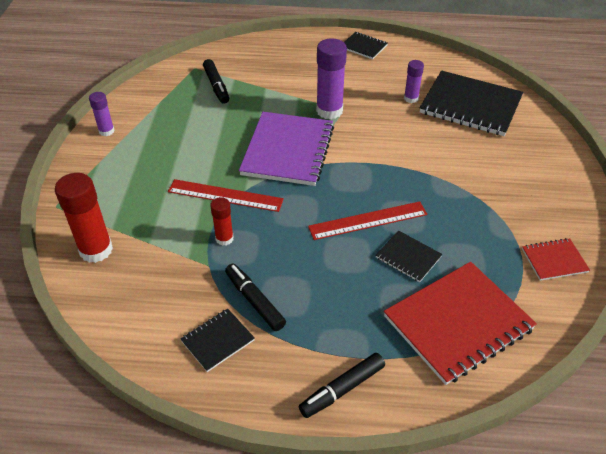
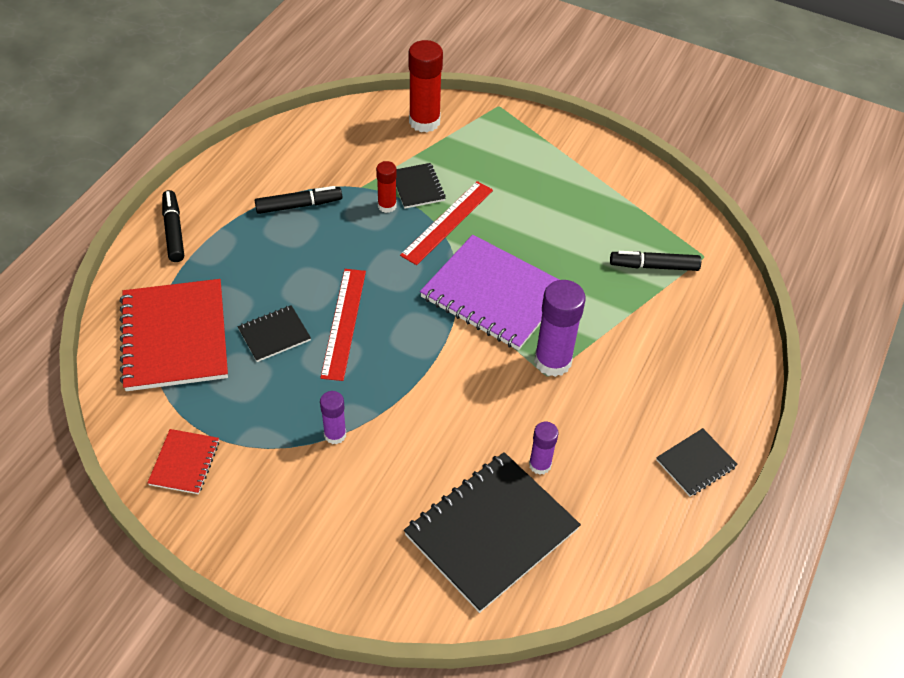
camera: 110 degrees right, 5 degrees up
purple glue stick [89,92,115,136] -> purple glue stick moved to [320,391,346,444]
black notebook [180,308,255,372] -> black notebook moved to [396,163,446,209]

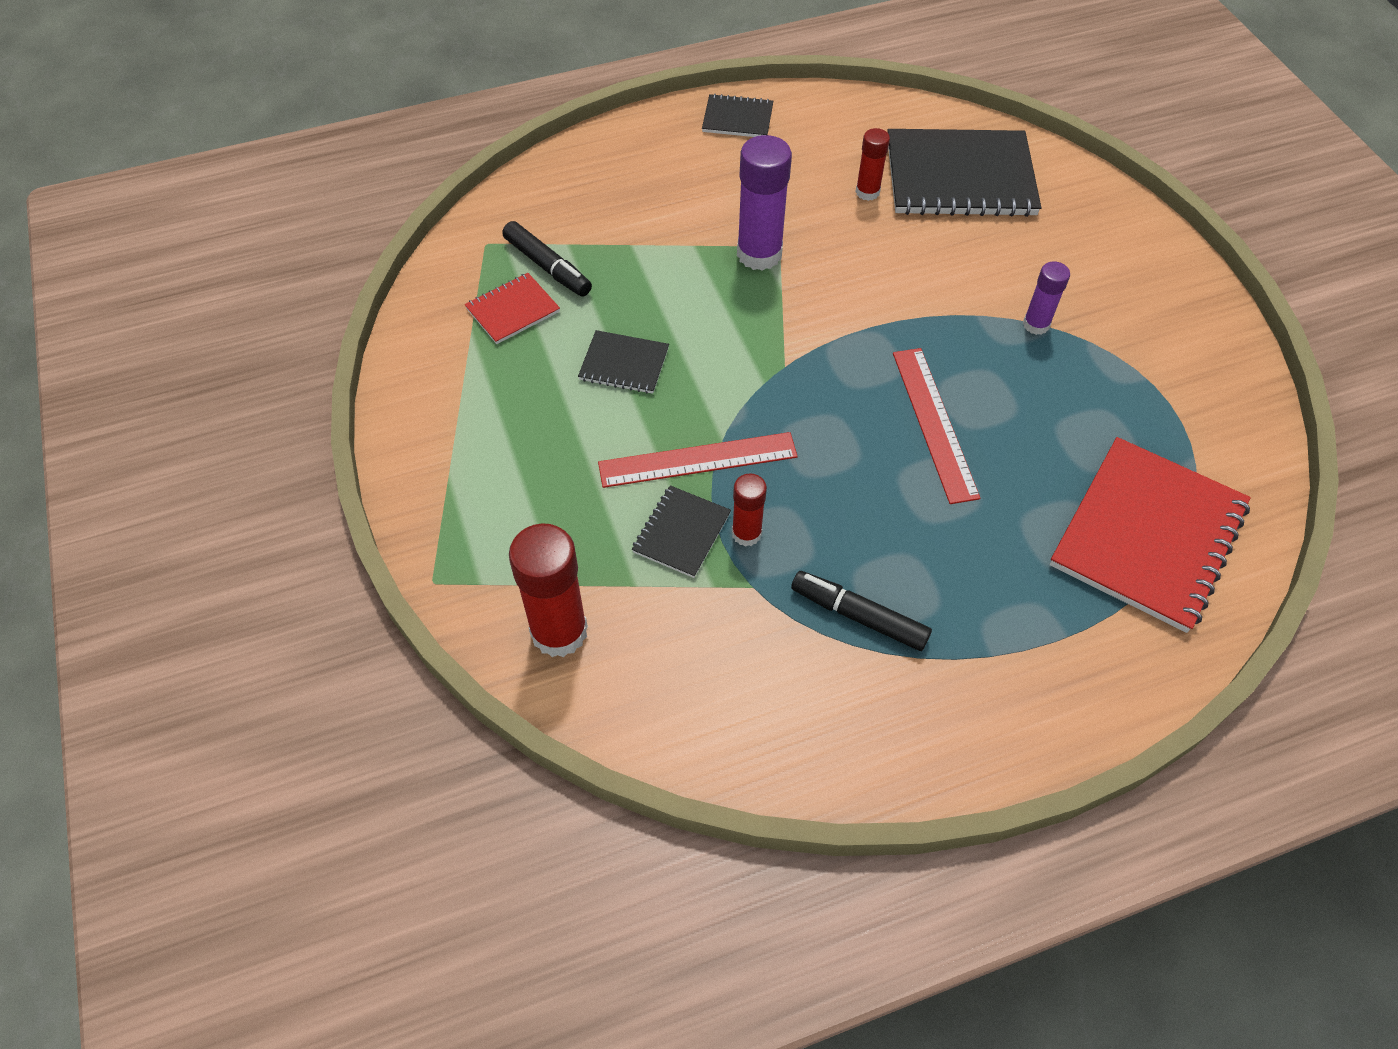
camera: 135 degrees left, 5 degrees up
red notebook [148,429,219,494] -> red notebook moved to [465,273,560,344]
black marker [162,190,184,262] -> none
black notebook [238,305,311,362] -> black notebook moved to [578,330,669,394]
red ruler [320,269,366,381] -> red ruler turned 60 degrees counterclockwise [893,348,980,504]
purple notebook [420,235,559,350] -> none
purple glue stick [529,422,558,475] -> red glue stick [855,128,890,201]

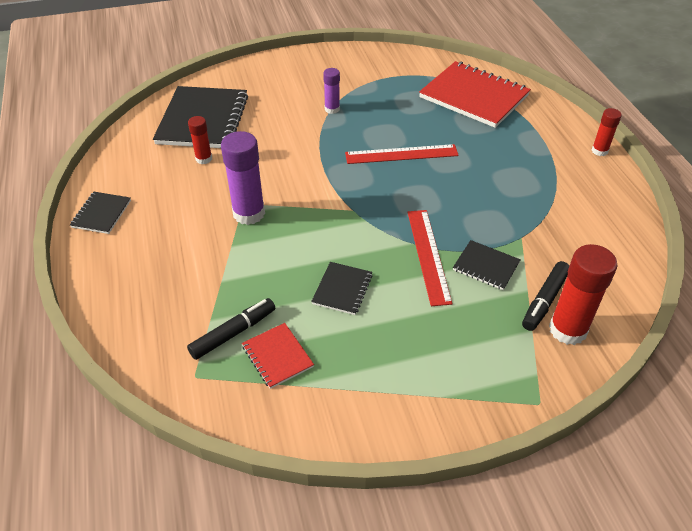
camera: 85 degrees left, 10 degrees down
red glue stick [732,473,767,547] -> red glue stick moved to [592,108,622,156]
black marker [791,571,932,651] -> black marker moved to [522,261,570,331]

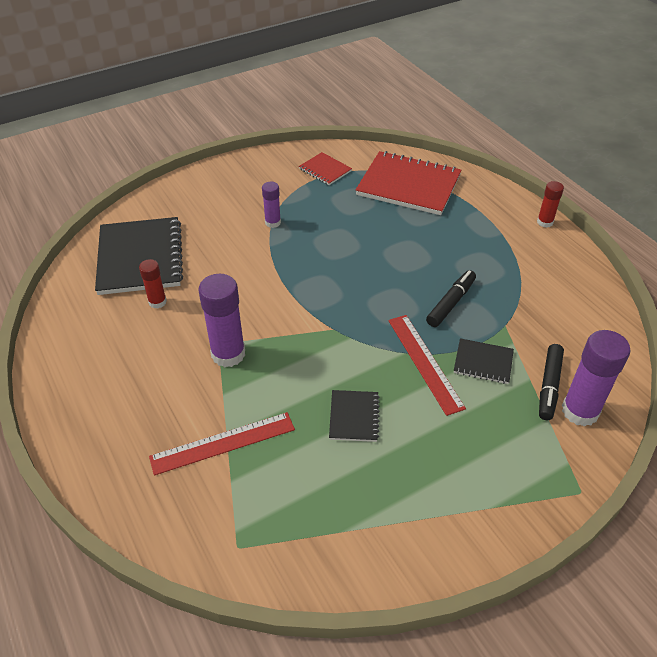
camera: 15 degrees left, 0 degrees up
black notebook [70,192,131,234] -> none
black marker [187,298,275,360] -> black marker moved to [426,270,476,327]
red notebook [242,323,314,389] -> red notebook moved to [299,152,352,185]
red ruler [345,144,459,164] -> red ruler moved to [149,412,295,475]
red glue stick [549,244,618,345] -> purple glue stick [562,330,631,427]

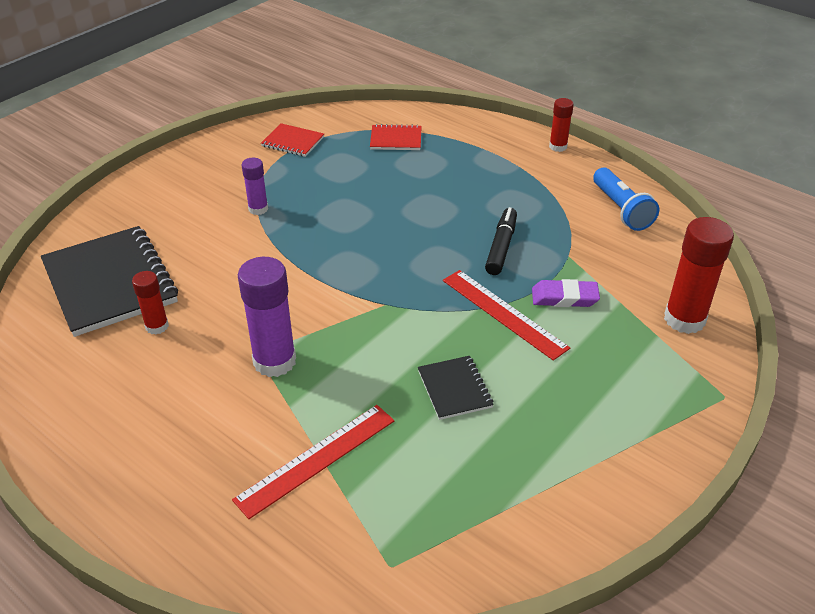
camera: 20 degrees left, 5 degrees down
red notebook [356,151,462,215] -> red notebook [370,124,422,150], size x0.48
black notebook [454,338,514,384] -> purple eraser [532,279,600,307]
black marker [539,344,564,420] -> none
purple glue stick [562,330,631,427] -> red glue stick [664,217,734,334]
none -> blue flashlight [593,168,659,231]

